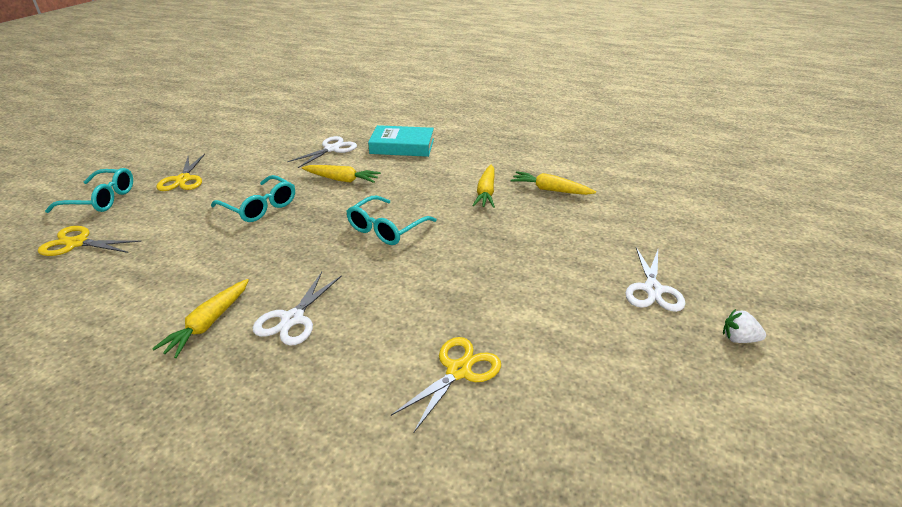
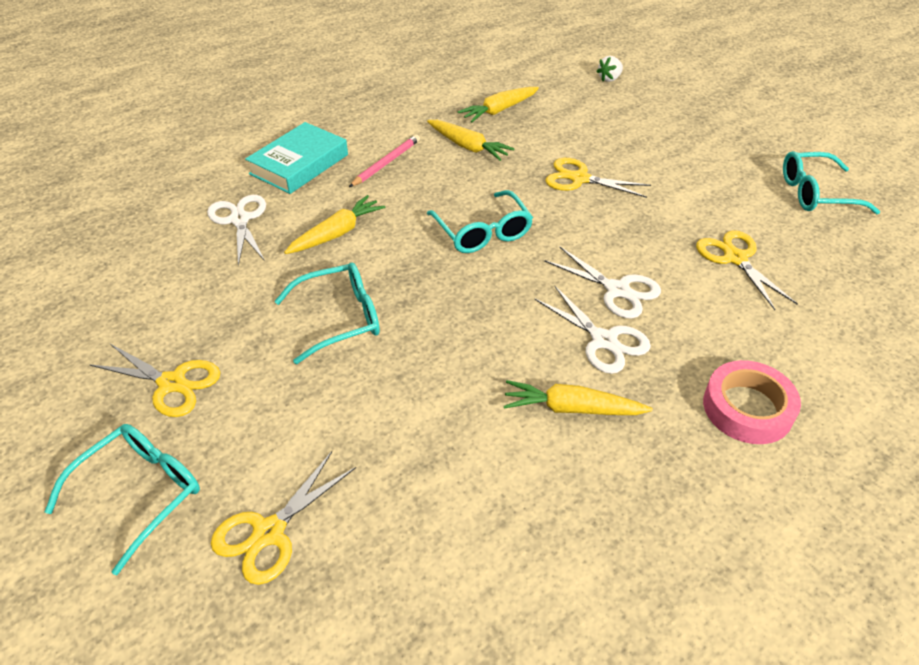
camera: 60 degrees left, 10 degrees up
yellow carrot [152,279,249,358] -> yellow carrot turned 135 degrees clockwise [504,380,653,415]
white scissors [625,247,685,312] -> white scissors moved to [544,247,661,318]
white strawberry [723,309,766,343] -> white strawberry moved to [596,56,623,82]
none -> pink pencil [349,134,420,187]
none -> yellow scissors [545,158,651,198]
none -> pink tape [703,360,801,444]
none -> turquoise glasses [783,151,880,214]

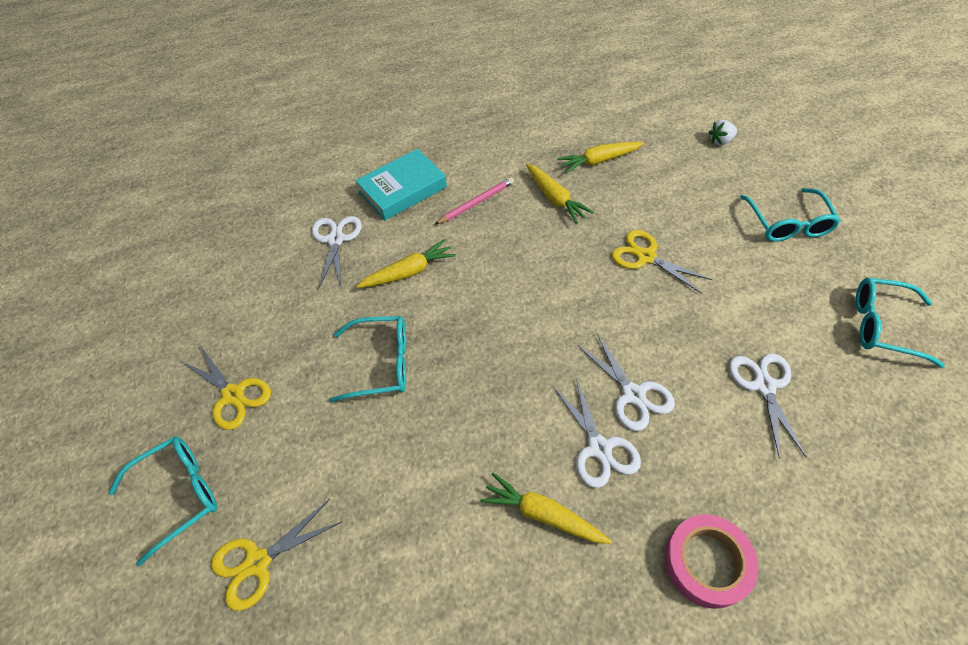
camera: 20 degrees right, 10 degrees up
turquoise glasses [427,190,533,253] -> turquoise glasses moved to [740,188,841,242]
yellow scissors [696,230,798,310] -> white scissors [729,354,806,459]

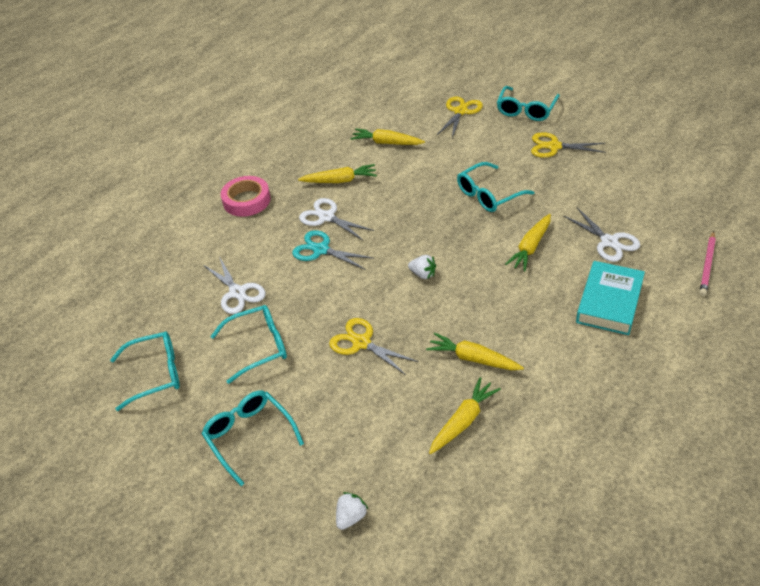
camera: 150 degrees right, 10 degrees down
pink pencil [434,177,514,225] -> pink pencil moved to [699,231,716,296]
white scissors [577,334,675,431] -> turquoise scissors [292,230,374,270]
yellow scissors [612,230,713,294] -> yellow scissors turned 150 degrees counterclockwise [329,318,419,375]
none -> turquoise glasses [210,305,287,384]
none -> yellow carrot [350,128,425,145]
none -> white strawberry [408,255,436,279]

